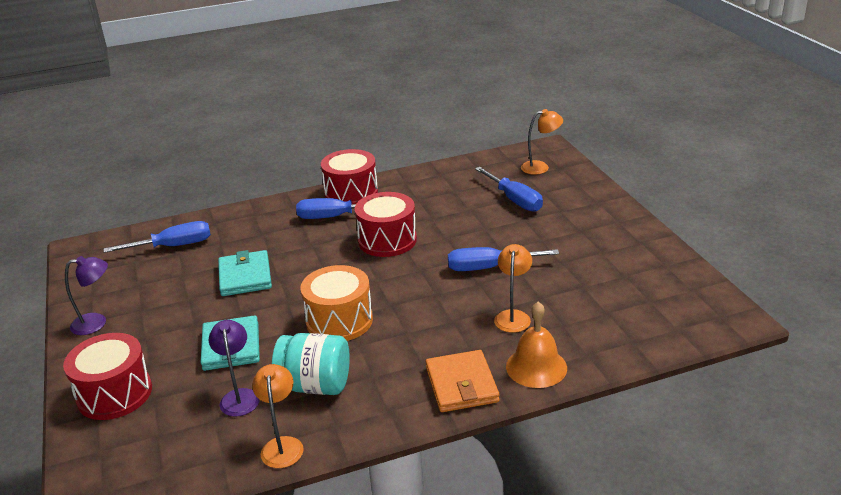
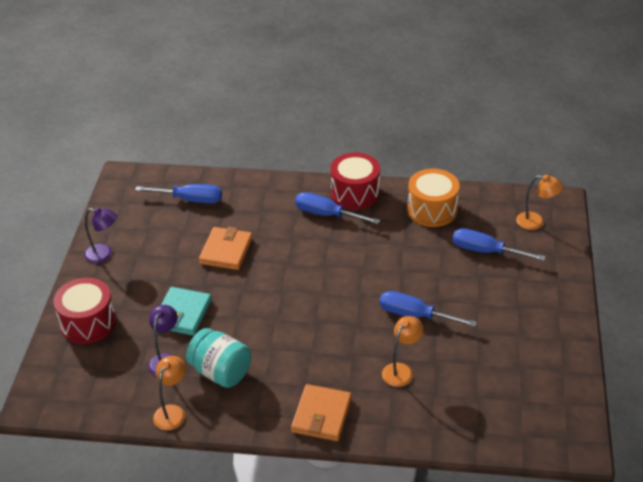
camera: 25 degrees right, 10 degrees up
turquoise wallet [218,250,272,296] -> orange wallet [199,227,253,270]
orange drum [301,265,373,341] -> orange drum moved to [407,169,460,227]
red drum [355,192,417,257] -> none
blue screwdriver [475,167,543,212] -> blue screwdriver turned 120 degrees clockwise [452,228,546,261]
orange bell [506,302,567,388] -> none

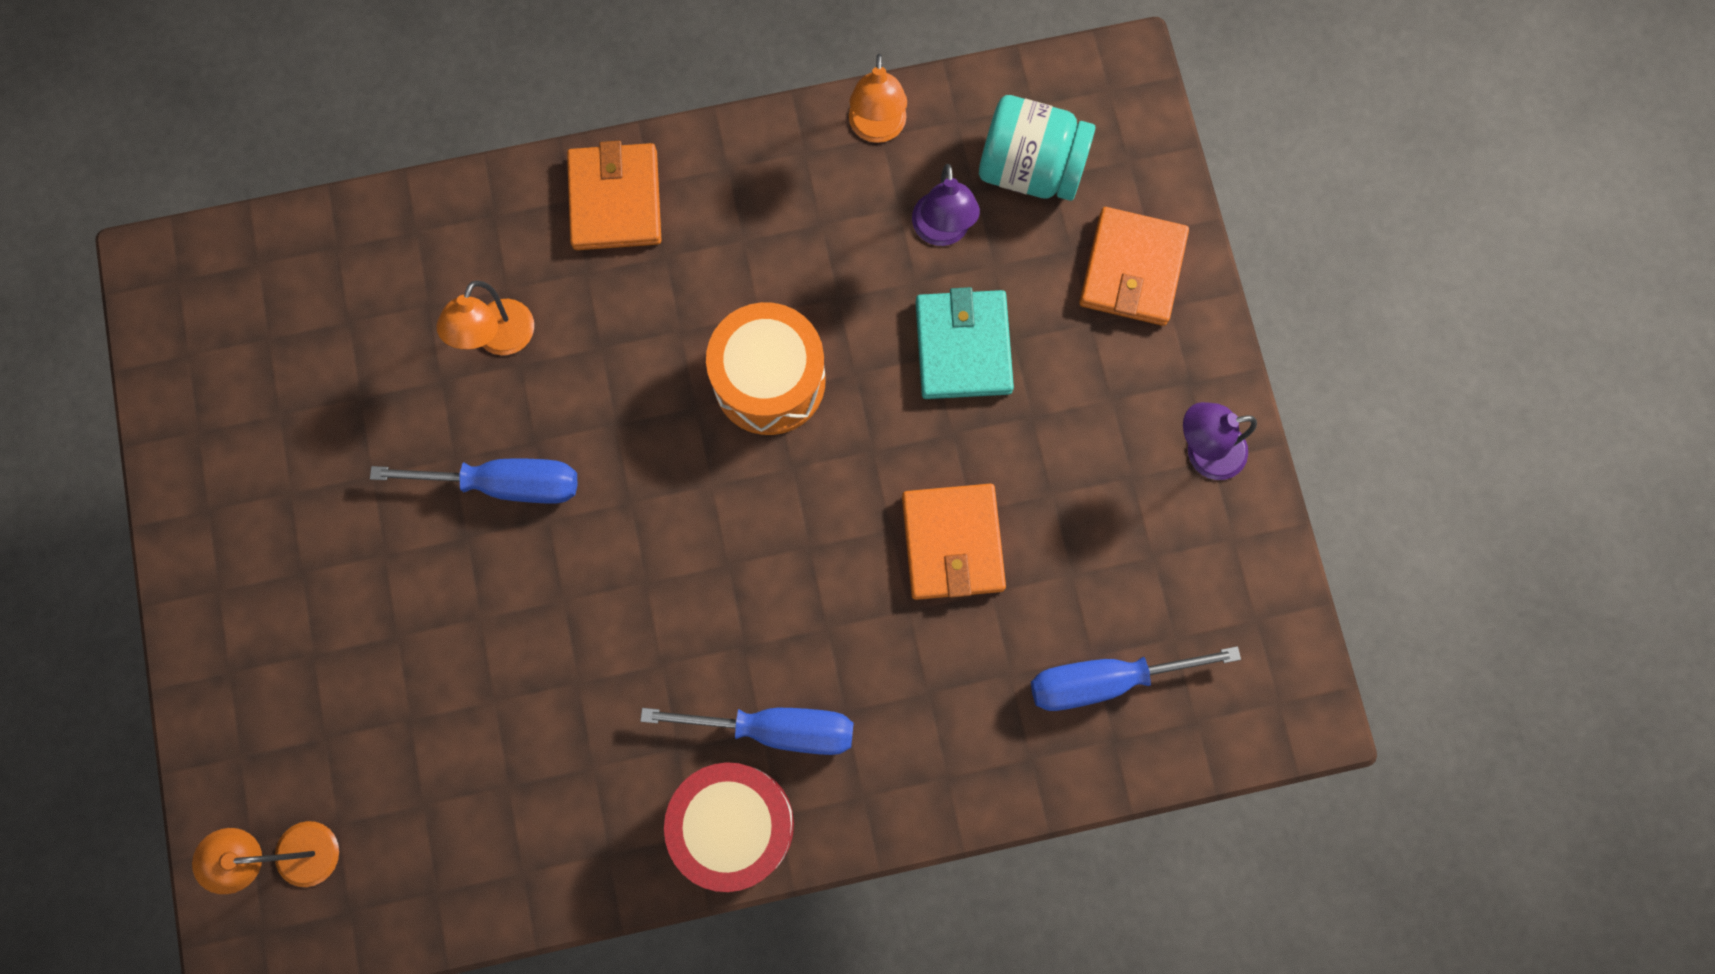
camera: 160 degrees right, 35 degrees up
red drum [54,278,116,344] -> orange wallet [1079,207,1189,326]
turquoise jar [186,328,251,388] -> turquoise jar moved to [979,95,1095,201]
orange drum [407,169,460,227] -> orange drum moved to [706,302,826,435]
blue screwdriver [452,228,546,261] -> none

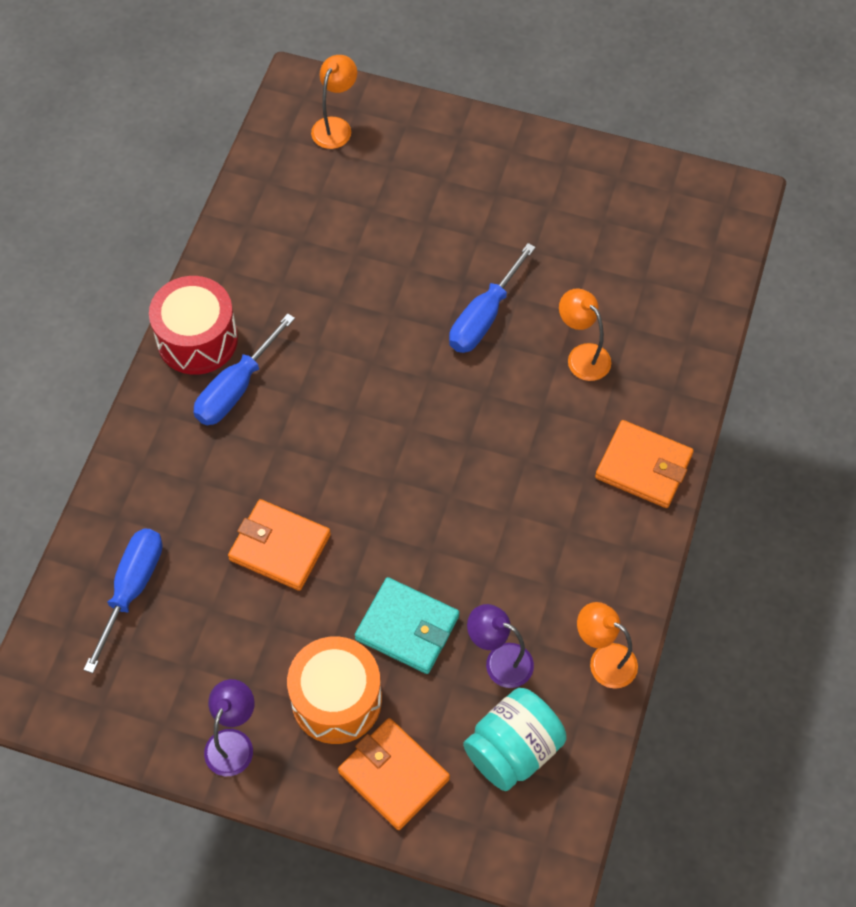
camera: 120 degrees right, 15 degrees down
orange drum [706,302,826,435] -> orange drum moved to [287,636,382,744]

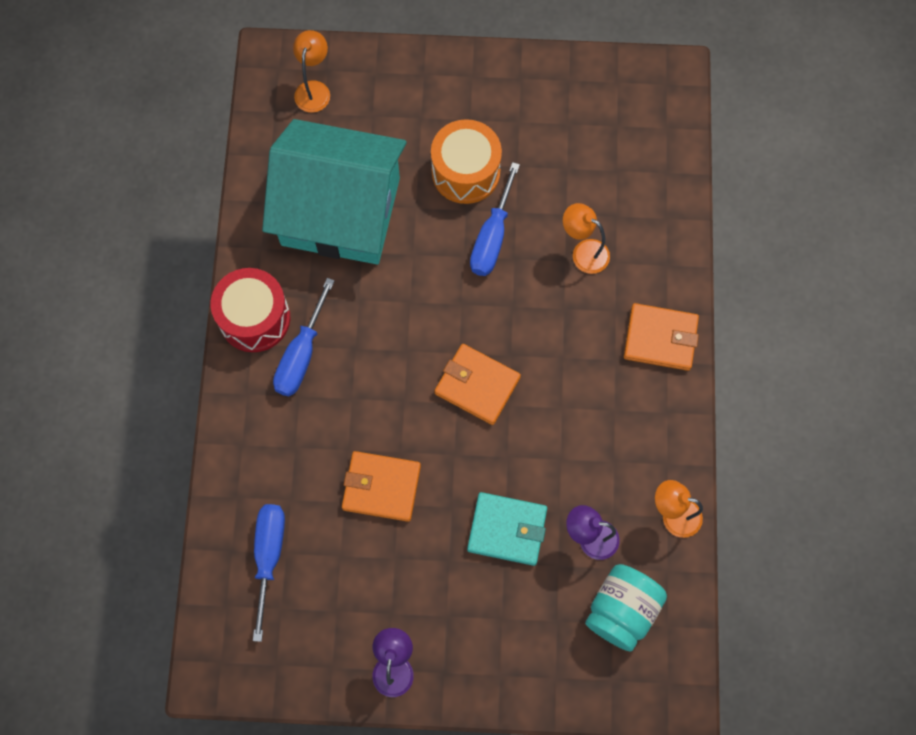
camera: 15 degrees left, 10 degrees up
orange drum [287,636,382,744] -> orange drum moved to [431,119,502,204]
orange wallet [338,718,450,830] -> orange wallet moved to [434,344,521,425]
none -> turquoise house [262,119,407,264]

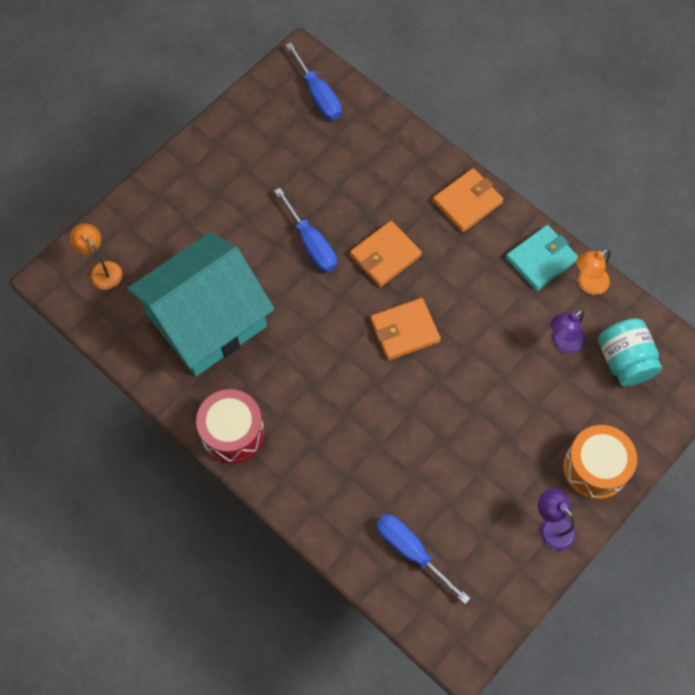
camera: 50 degrees left, 5 degrees down
blue screwdriver [273,278,335,396] -> blue screwdriver moved to [286,43,342,120]
orange wallet [342,451,421,522] -> orange wallet moved to [350,221,422,287]
orange drum [431,119,502,204] -> orange drum moved to [563,425,637,500]
turquoise wallet [467,492,547,566] -> turquoise wallet moved to [506,225,578,291]
orange lamp [563,203,610,274] -> none

